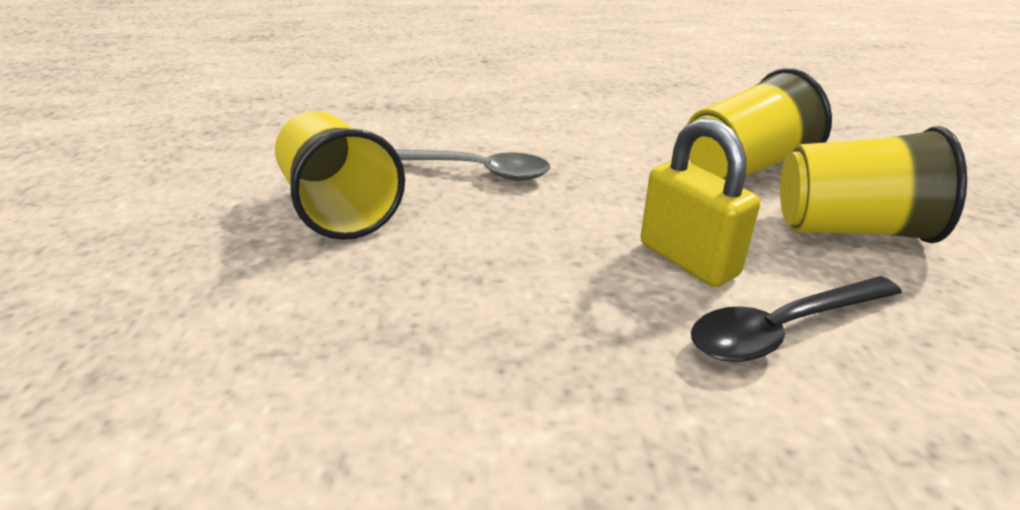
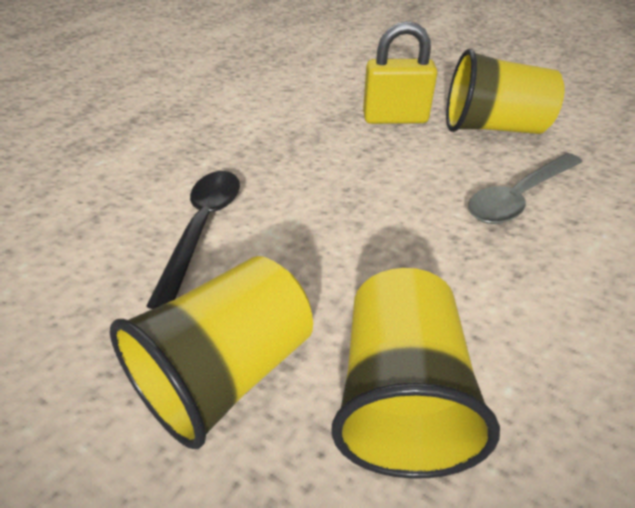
camera: 125 degrees right, 10 degrees up
yellow padlock [641,118,760,287] -> yellow padlock moved to [363,21,437,124]

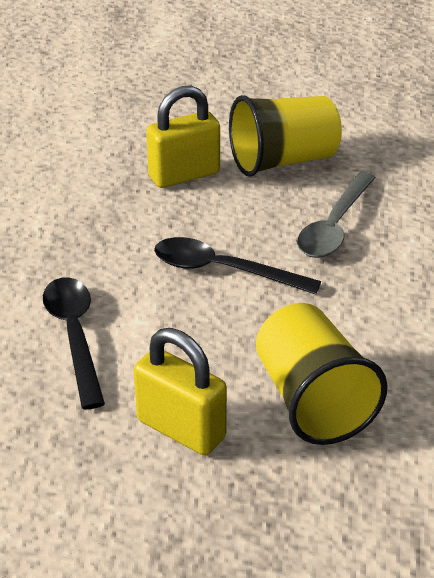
camera: 25 degrees left, 5 degrees down
yellow cup [110,256,313,449] -> yellow padlock [134,328,227,455]
none -> black spoon [154,237,321,295]

